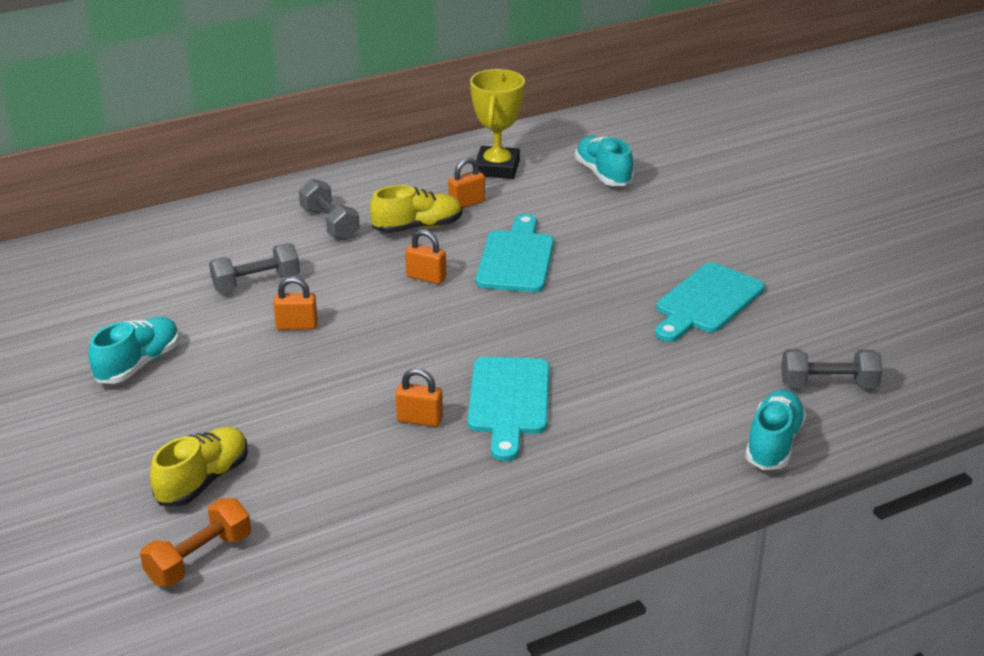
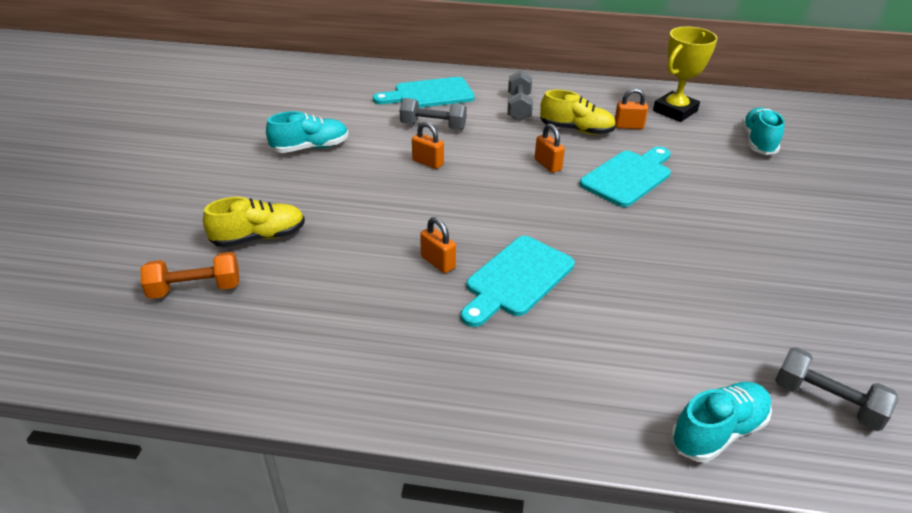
camera: 35 degrees right, 5 degrees up
turquoise cutting board [655,263,765,342] -> turquoise cutting board moved to [373,77,475,108]

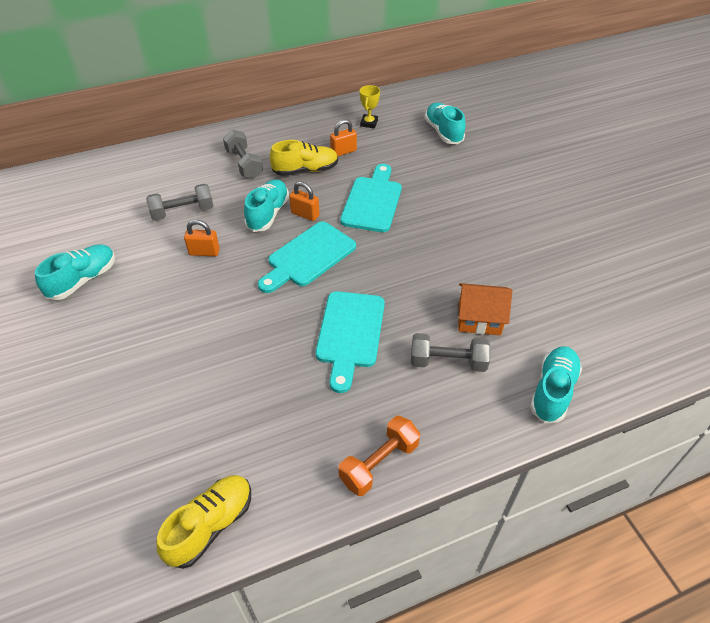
camera: 30 degrees left, 10 degrees up
orange dumbbell [140,252,240,299] -> orange dumbbell moved to [338,416,420,496]
yellow shoe [203,197,305,247] -> yellow shoe moved to [156,475,251,569]
turquoise cutting board [373,77,475,108] -> turquoise cutting board moved to [258,222,356,293]
orange padlock [420,217,456,273] -> none
yellow trophy [653,27,718,122] -> yellow trophy [359,85,380,128], size x0.53
grey dumbbell [775,347,899,431] -> grey dumbbell moved to [411,333,491,372]
none -> turquoise shoe [244,179,289,232]
none -> orange house [458,283,512,335]

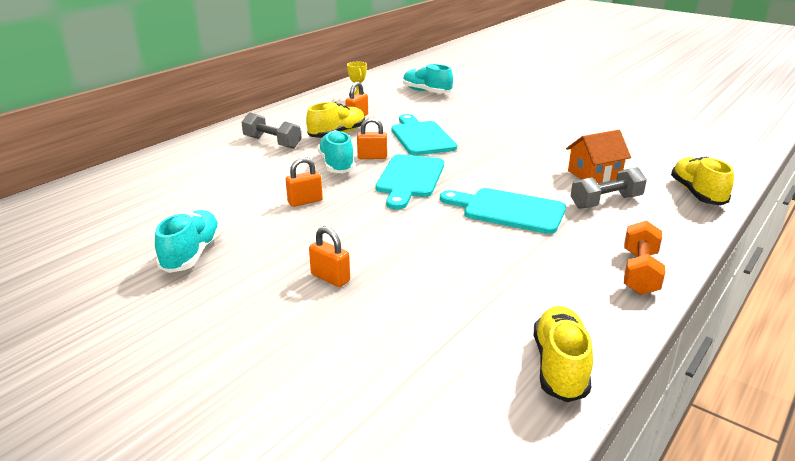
camera: 30 degrees left, 20 degrees down
grey dumbbell [146,184,213,221] -> none
turquoise cutting board [316,291,385,393] -> turquoise cutting board turned 135 degrees clockwise [440,188,566,234]
turquoise shoe [530,346,582,423] -> yellow shoe [671,157,734,205]
none -> orange padlock [309,226,350,287]

